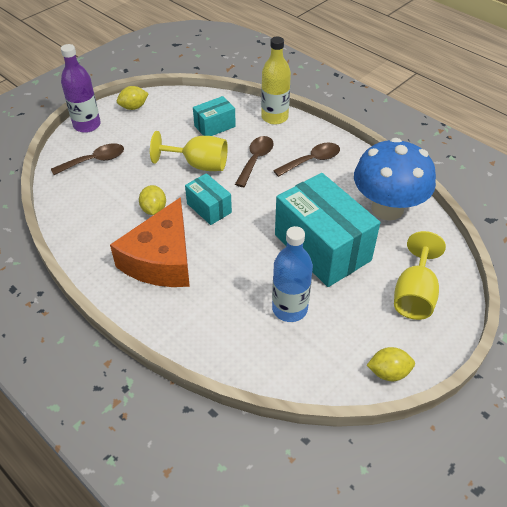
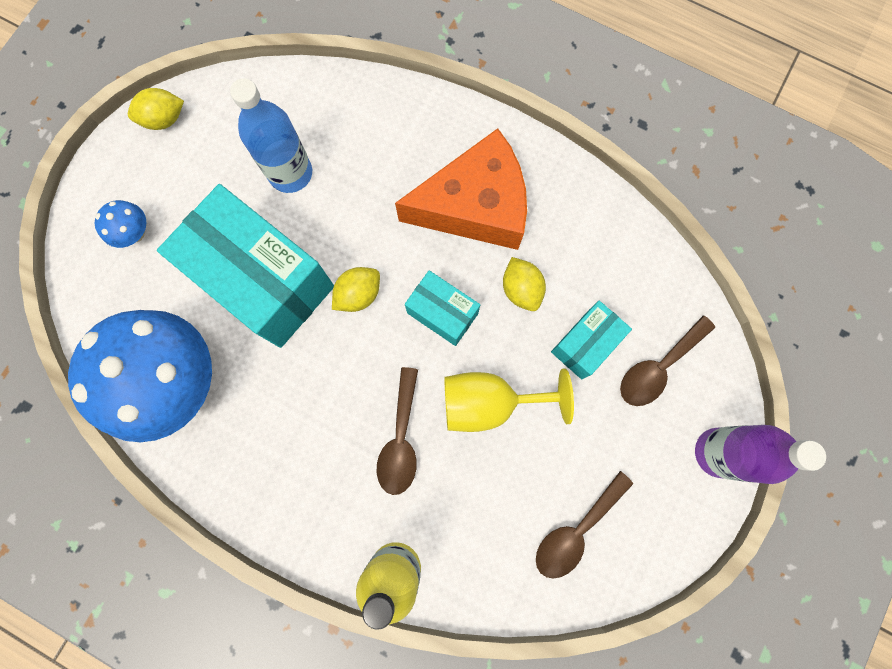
camera: 165 degrees right, 30 degrees up
orange cheese [110,197,190,287] -> orange cheese turned 75 degrees clockwise [395,128,527,250]
yellow lemon [117,86,149,110] -> yellow lemon moved to [332,267,380,312]
turquoise box [193,96,236,136] -> turquoise box moved to [551,301,632,379]
brown spoon [273,143,340,177] -> brown spoon moved to [536,471,633,578]
yellow goblet [394,231,446,320] -> blue mushroom [95,200,146,248]

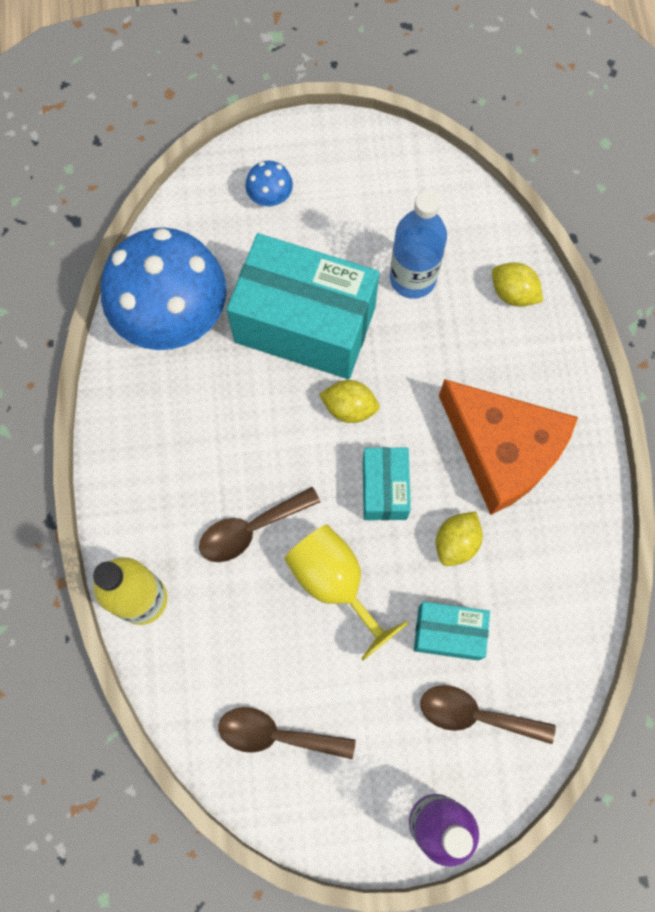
camera: 55 degrees right, 5 degrees down
yellow lemon [128,88,184,130] -> yellow lemon moved to [492,262,543,307]
turquoise box [157,184,334,348] -> turquoise box turned 75 degrees counterclockwise [227,233,379,379]

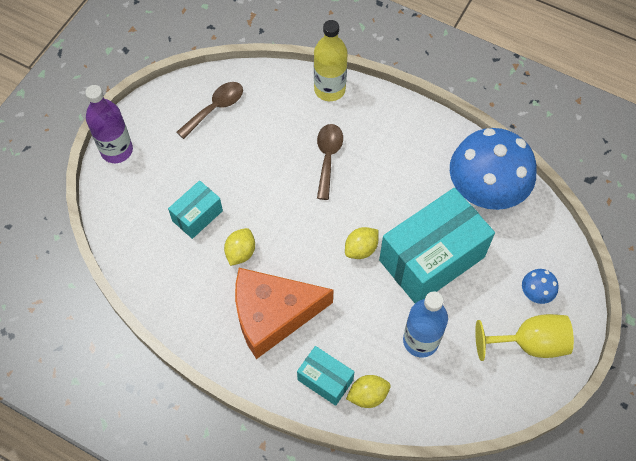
camera: 125 degrees right, 10 degrees down
yellow goblet [284,524,408,661] -> yellow goblet moved to [475,314,574,361]
turquoise box [363,447,411,520] -> turquoise box moved to [297,346,354,406]
brown spoon [421,685,556,744] -> none
yellow lemon [436,511,483,566] -> yellow lemon turned 45 degrees clockwise [224,228,255,266]

